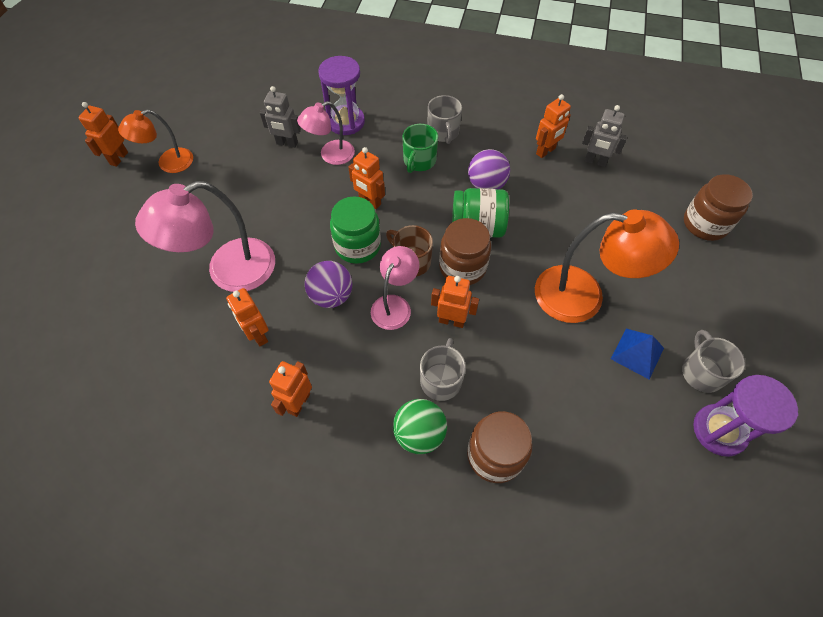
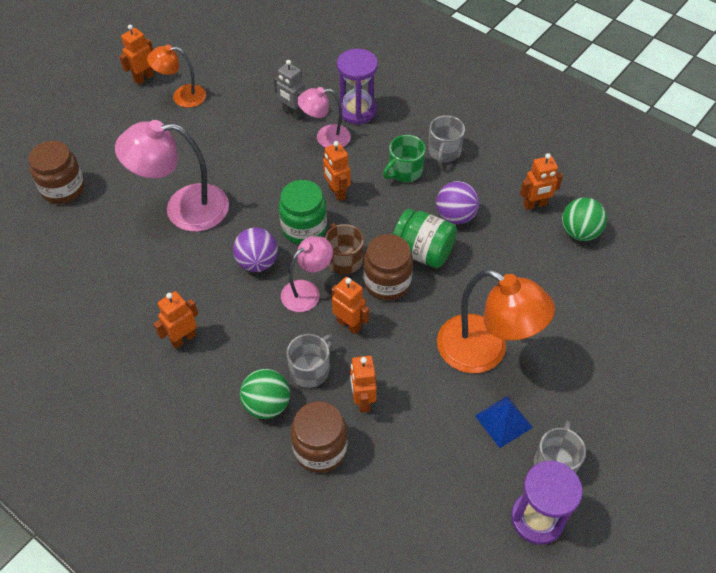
camera: 25 degrees right, 5 degrees down
orange robot [226,288,269,346] -> orange robot moved to [350,355,377,413]
grey robot [582,105,627,167] -> green ball [562,197,607,241]
brown jar [684,174,753,241] -> brown jar moved to [28,141,85,204]

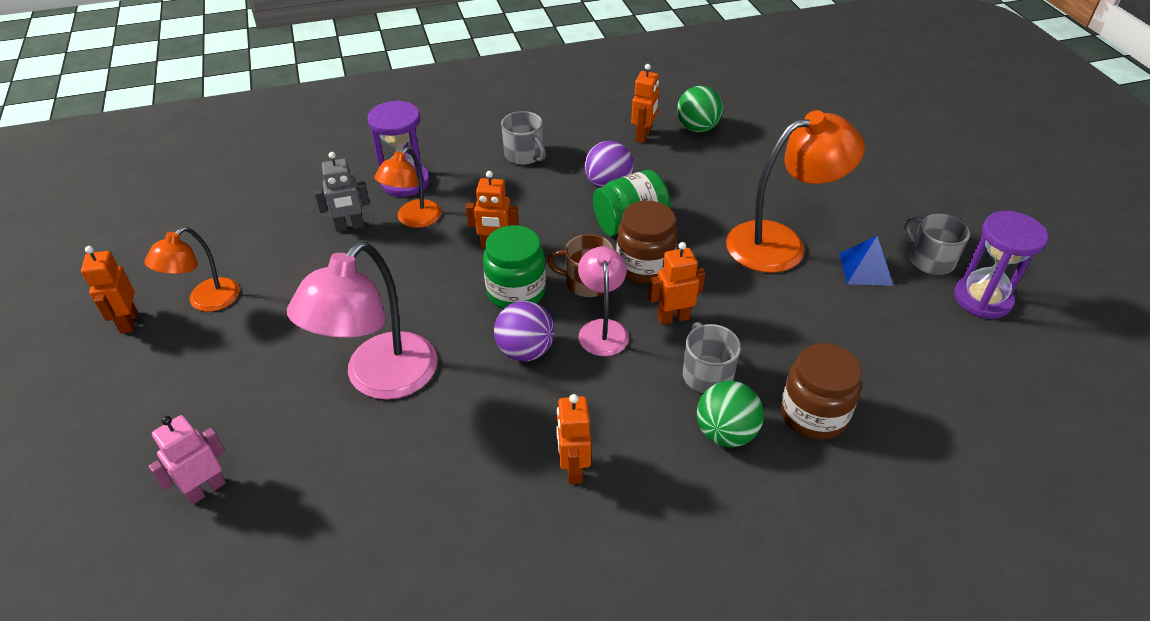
camera: 55 degrees left, 10 degrees down
brown jar [28,141,85,204] -> pink robot [148,415,226,505]
pink lamp [297,87,351,148] -> orange lamp [374,147,441,228]
orange robot [350,355,377,413] -> none
green mug [383,135,425,182] -> none

